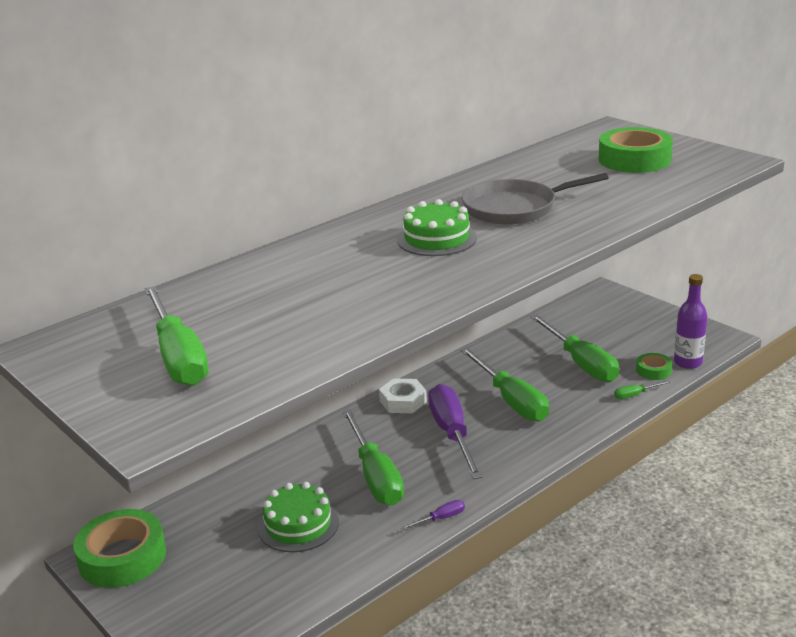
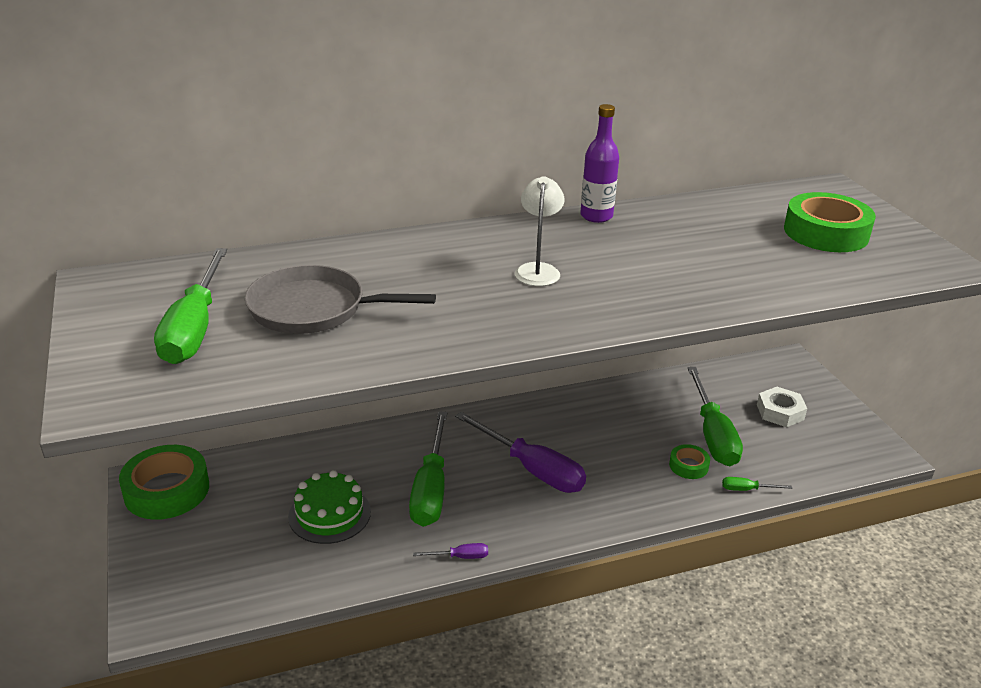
camera: 20 degrees right, 5 degrees up
white nut [379,378,427,413] -> white nut moved to [757,387,807,427]
green cake [397,199,477,256] -> white lamp [515,176,565,286]
purple screwdriver [428,384,483,479] -> purple screwdriver turned 120 degrees clockwise [455,412,586,493]
green screwdriver [460,347,549,421] -> none
grey pan [462,173,609,224] -> grey pan moved to [245,265,436,334]
green tape [636,353,672,380] -> green tape moved to [669,444,710,479]
purple bottle [674,274,707,369] -> purple bottle moved to [580,104,619,223]

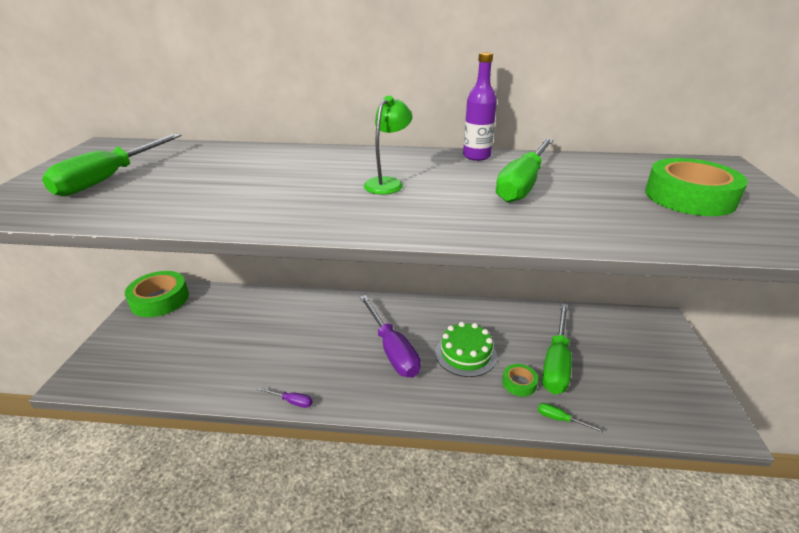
camera: 25 degrees right, 0 degrees up
grey pan [245,265,436,334] -> none
green cake [288,470,371,544] -> green cake moved to [435,322,497,377]
green screwdriver [409,411,447,527] -> green screwdriver moved to [496,138,554,203]
white lamp [515,176,565,286] -> green lamp [364,95,413,195]
white nut [757,387,807,427] -> none

